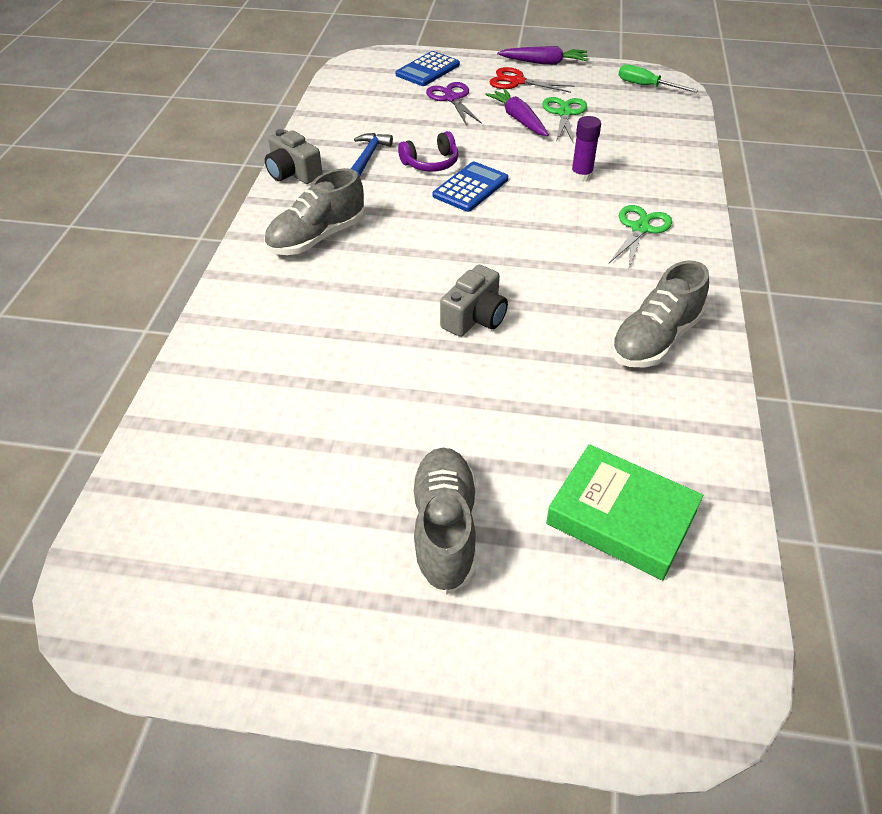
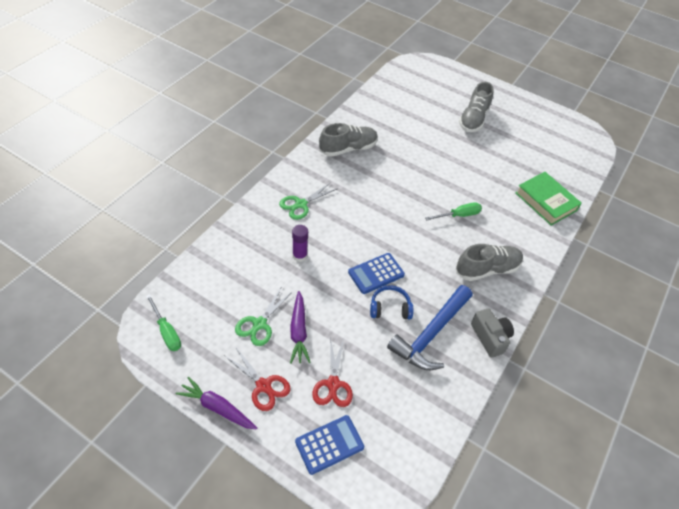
camera: 160 degrees left, 5 degrees up
blue hammer [351,133,393,177] -> blue hammer [387,285,473,370], size x1.88
purple headphones [398,131,458,172] -> blue headphones [370,285,414,320]
purple scissors [426,82,482,126] -> red scissors [312,337,353,407]
grey camera [440,265,508,337] -> none
green book [546,444,703,580] -> green book moved to [515,172,582,226]
none -> green screwdriver [425,202,482,221]

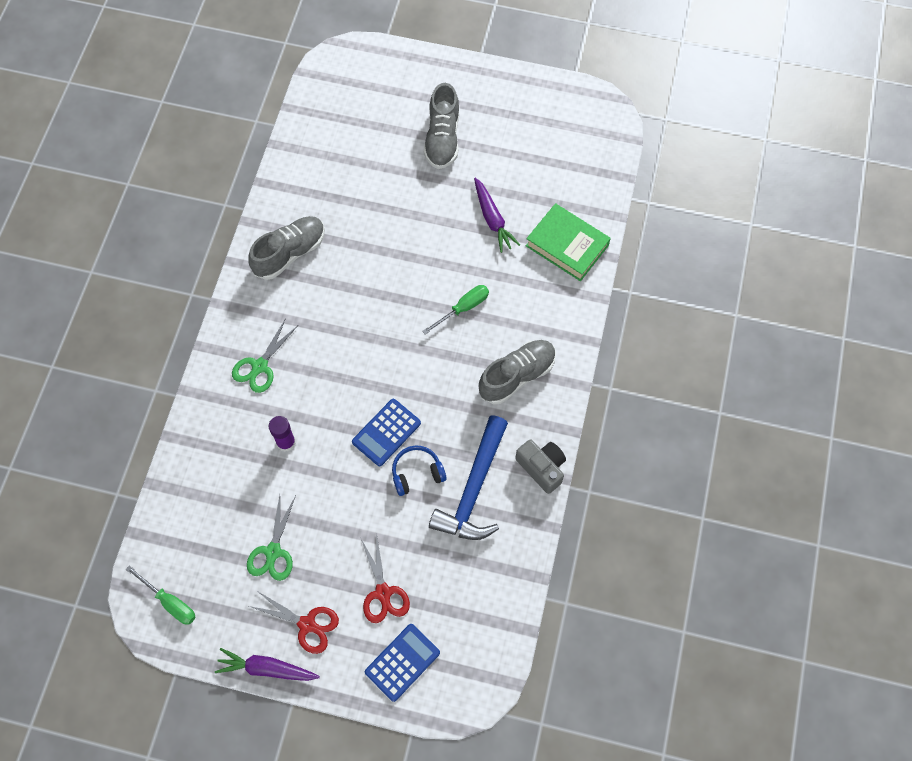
camera: 15 degrees left, 15 degrees up
purple carrot [290,291,311,364] -> purple carrot moved to [474,178,520,253]

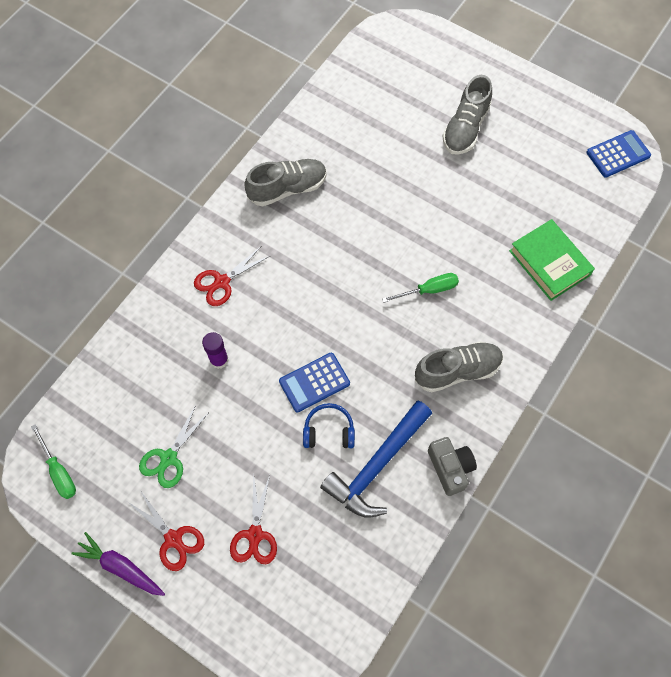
camera: 20 degrees right, 0 degrees up
green scissors [232,318,297,393] -> red scissors [194,247,270,306]
blue calculator [365,624,440,702] -> blue calculator moved to [587,130,651,178]
purple carrot [474,178,520,253] -> none

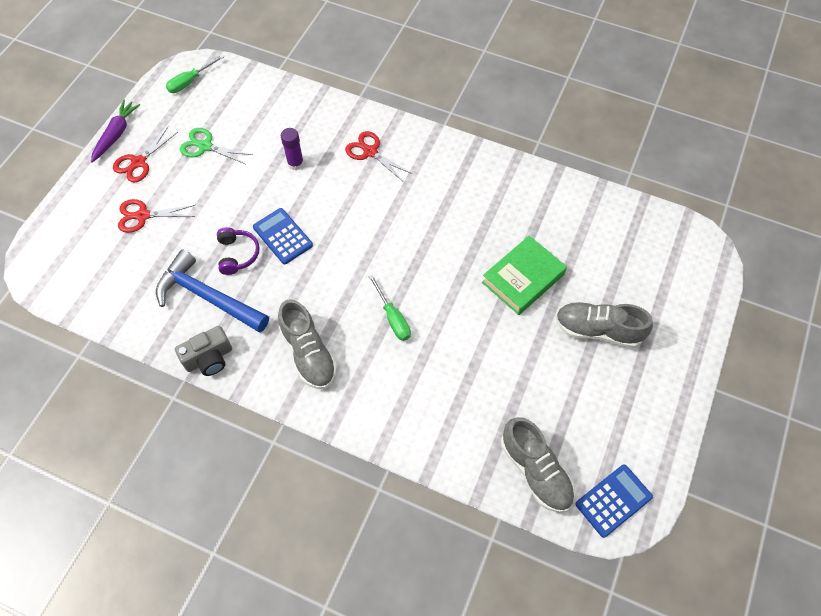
camera: 80 degrees right, 5 degrees down
grey shoe [244,159,327,206] -> grey shoe moved to [501,417,575,513]
blue headphones [303,403,355,448] -> purple headphones [217,227,259,275]
green book [509,219,595,301] -> green book moved to [482,236,567,315]
blue calculator [587,130,651,178] -> blue calculator turned 90 degrees counterclockwise [576,464,653,538]

